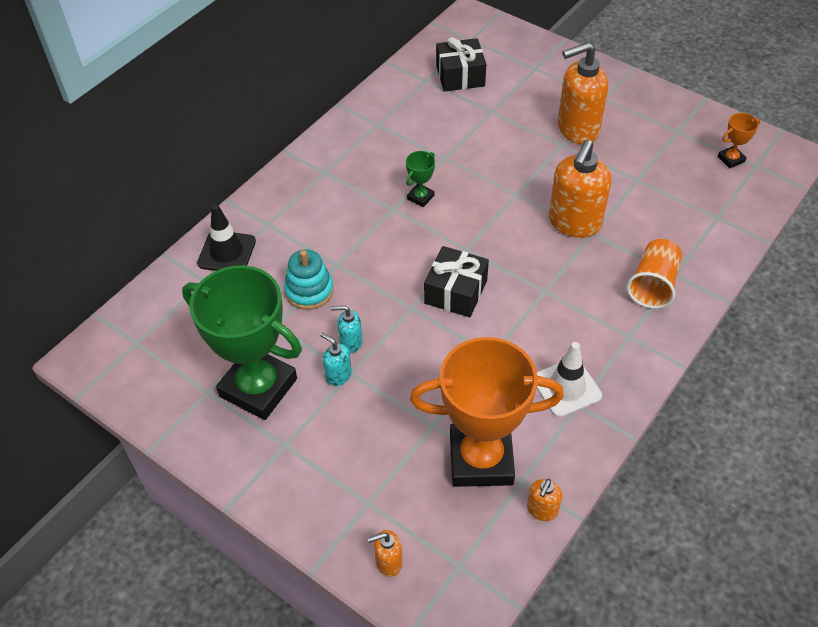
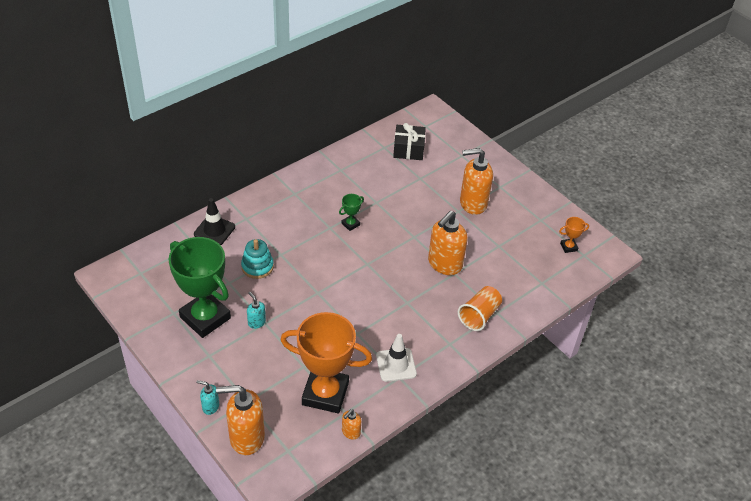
camera: 10 degrees right, 5 degrees down
turquoise soap dispenser [331,306,363,353] -> turquoise soap dispenser moved to [196,380,219,415]
orange soap dispenser [368,530,403,577] -> orange soap dispenser [216,385,265,455], size x2.10
black gift [424,246,489,318] -> none

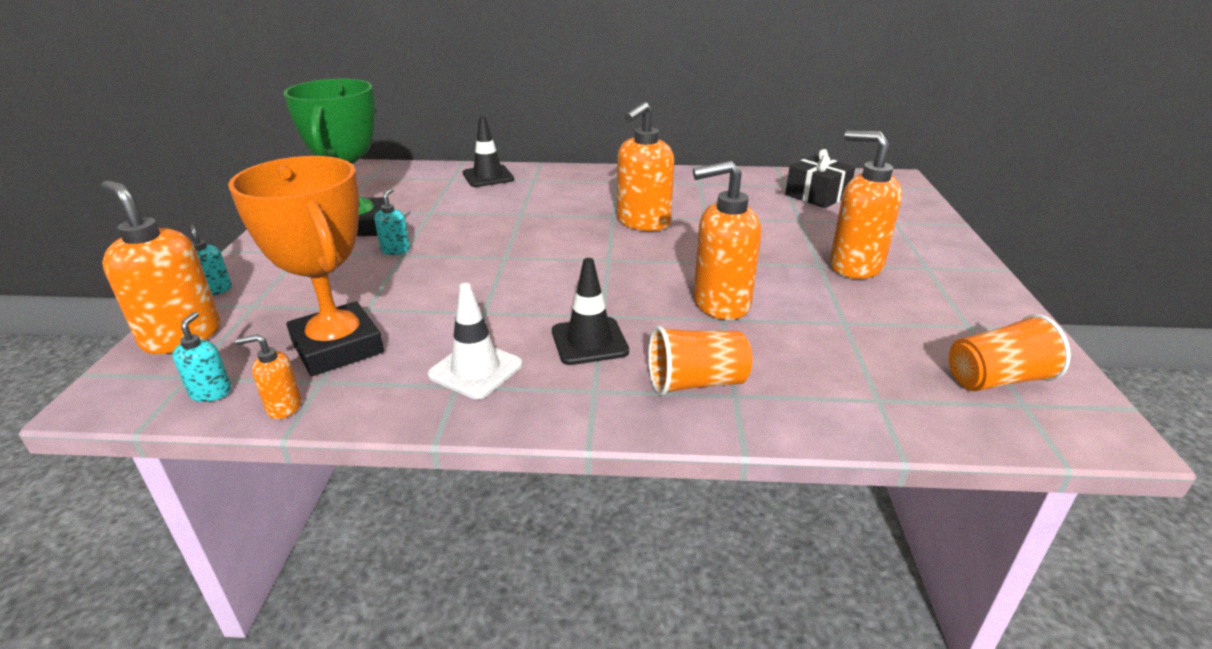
camera: 45 degrees right, 15 degrees down
turquoise stacking toy [241,239,274,279] -> none
green trophy [339,194,364,231] -> orange soap dispenser [617,102,674,231]
orange trophy [559,217,589,253] -> orange cup [949,314,1071,391]
none -> turquoise soap dispenser [172,312,231,402]
none -> black traffic cone [552,258,629,365]

